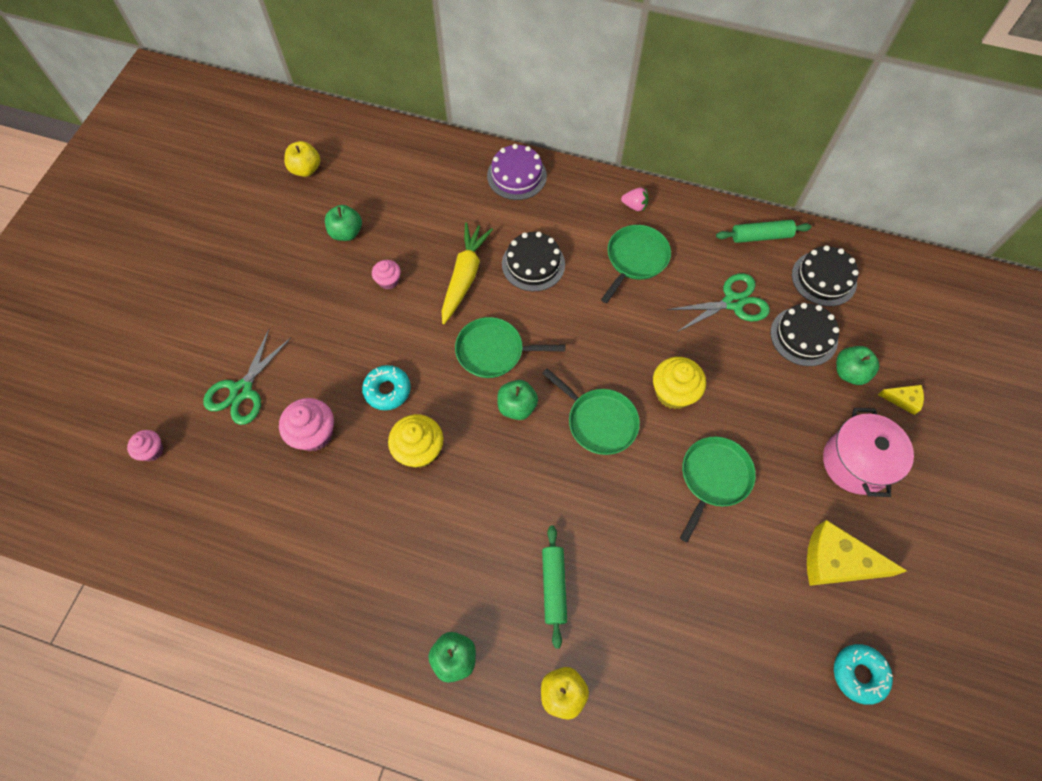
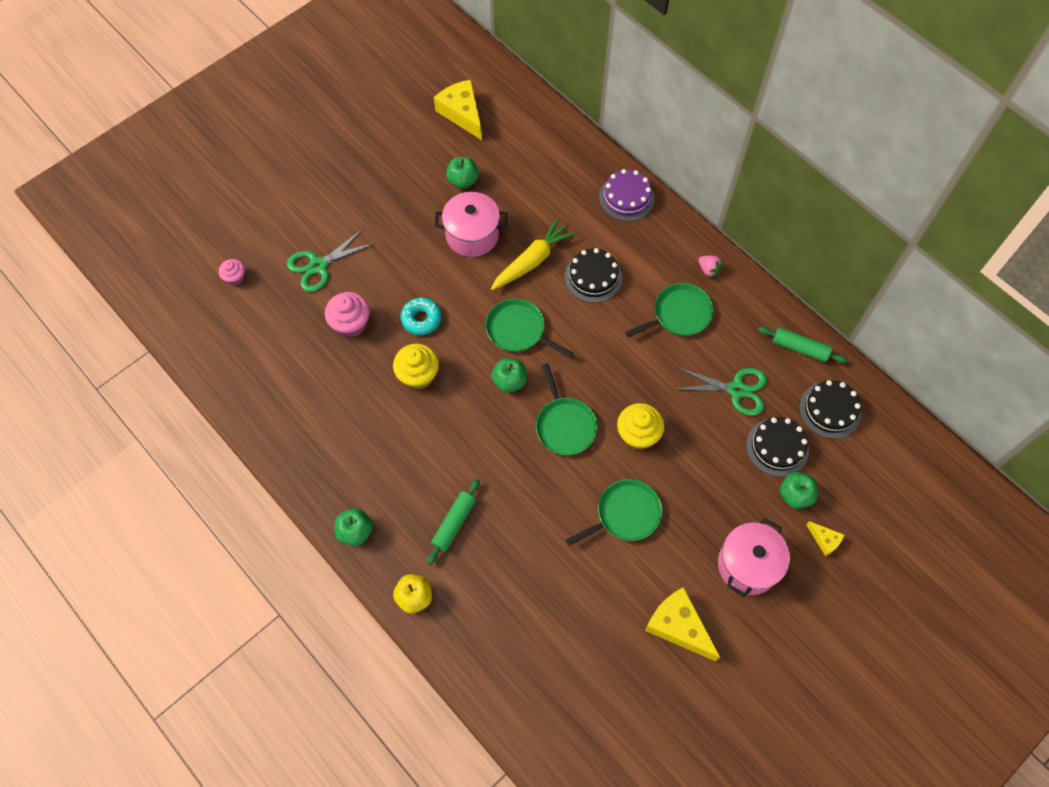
camera: 30 degrees right, 0 degrees up
yellow apple [284,141,320,177] -> yellow cheese [434,80,482,140]
pink cupcake [372,260,401,290] -> pink pot [435,192,507,257]
turquoise donut [834,644,893,705] -> none

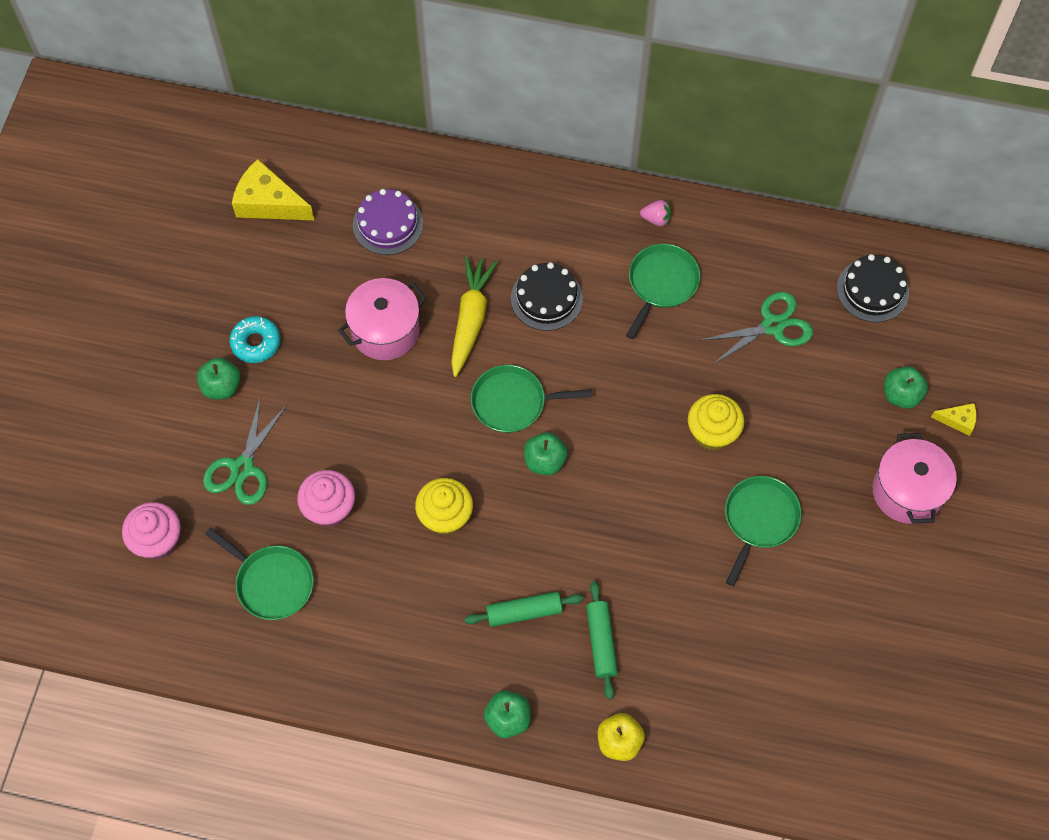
camera: 35 degrees left, 0 degrees up
pink cupcake [219,259,245,286] -> pink cupcake [122,502,181,559], size x1.69
turquoise donut [401,297,442,335] -> turquoise donut moved to [229,316,280,363]
green apple [446,157,479,189] -> green apple moved to [197,358,241,399]
green pan [536,363,598,455] -> green pan moved to [205,527,314,620]
purple cake [599,169,655,221] -> purple cake moved to [353,189,423,255]
yellow cheese [645,587,720,661] -> none
black cake [746,417,809,477] -> none
green rolling pin [758,326,848,363] -> green rolling pin moved to [464,591,584,627]

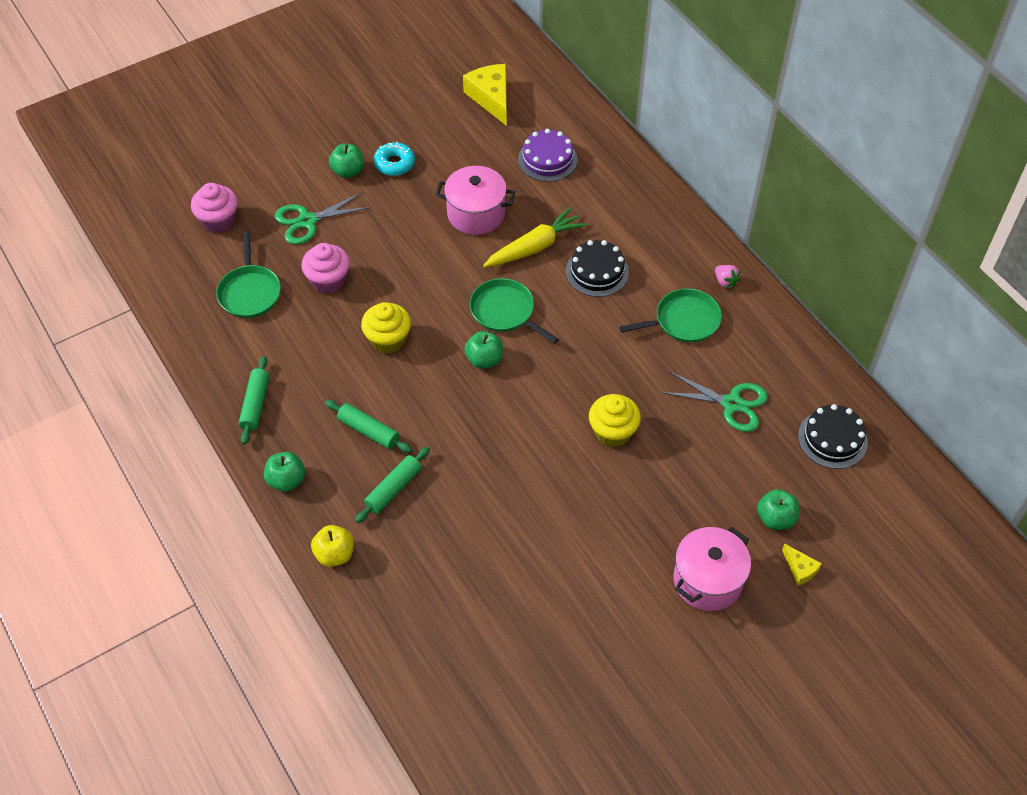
camera: 45 degrees right, 10 degrees down
green pan [725,476,802,586] -> none
none -> green rolling pin [239,356,270,445]

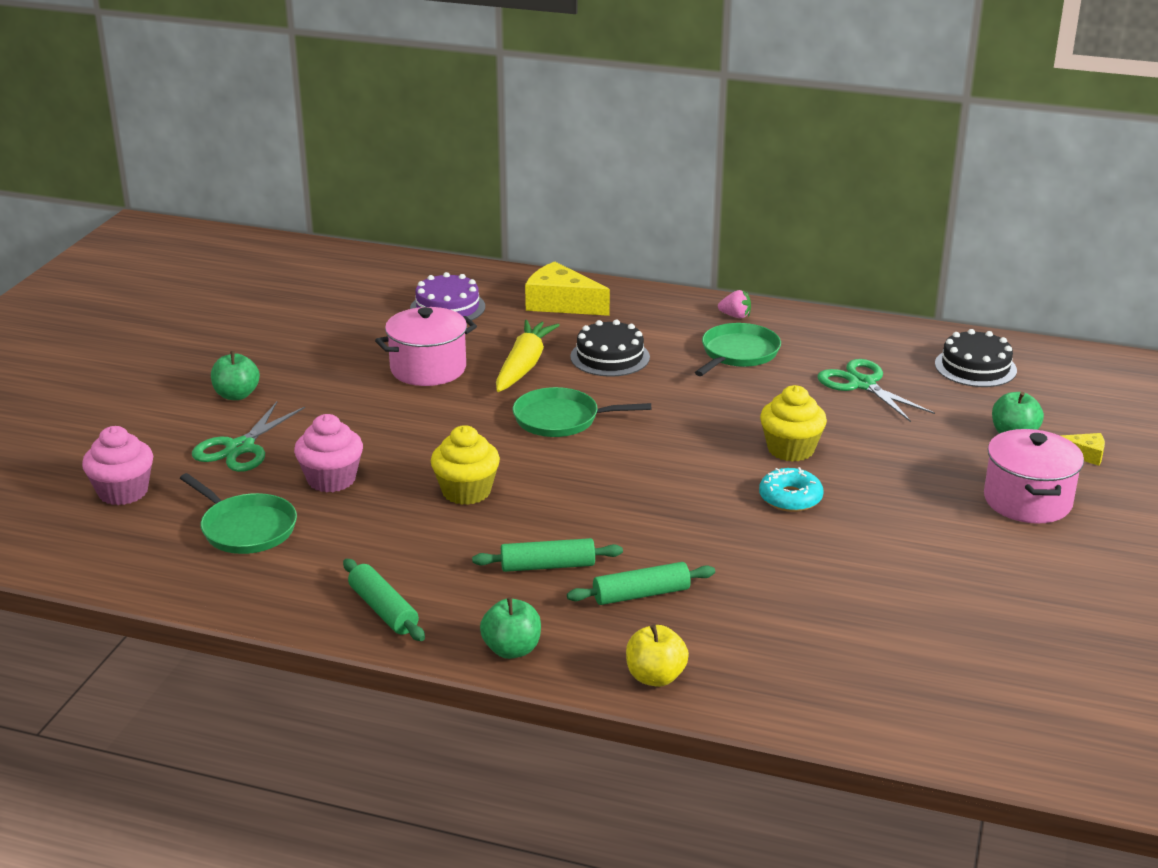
camera: 40 degrees left, 25 degrees down
green rolling pin [355,447,430,523] -> green rolling pin turned 75 degrees clockwise [567,562,715,605]
turquoise donut [374,142,415,176] -> turquoise donut moved to [759,467,824,512]
yellow cheese [463,64,507,126] -> yellow cheese moved to [525,261,610,316]
green apple [464,331,503,369] -> none
green scissors [661,371,768,432] -> green scissors turned 105 degrees counterclockwise [817,359,935,422]

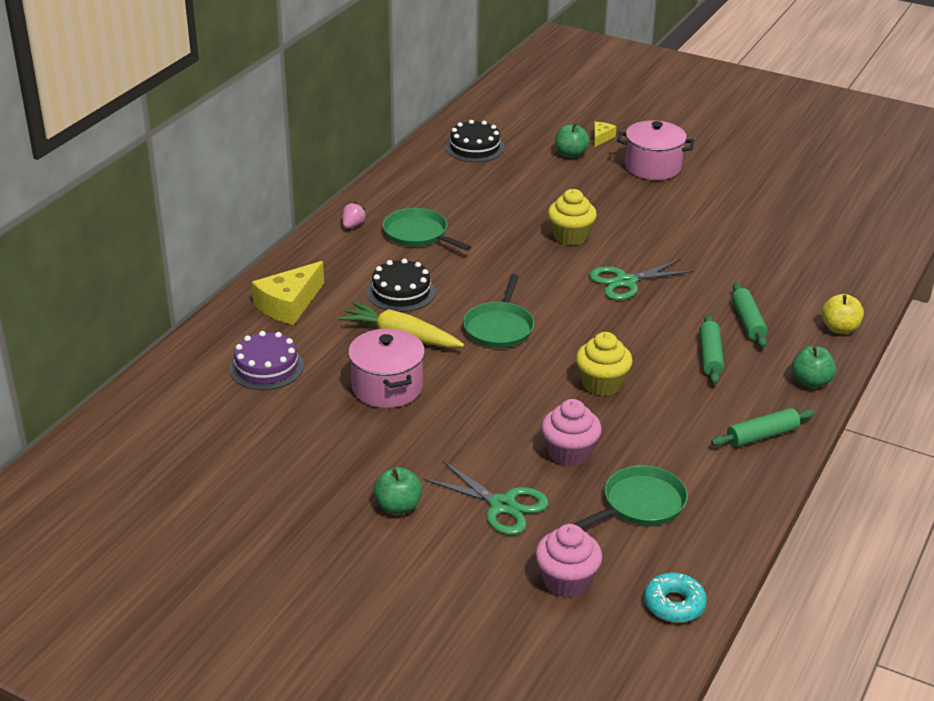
camera: 80 degrees left, 5 degrees up
turquoise donut [759,467,824,512] -> turquoise donut moved to [644,573,707,623]
green scissors [817,359,935,422] -> green scissors moved to [589,259,694,300]

